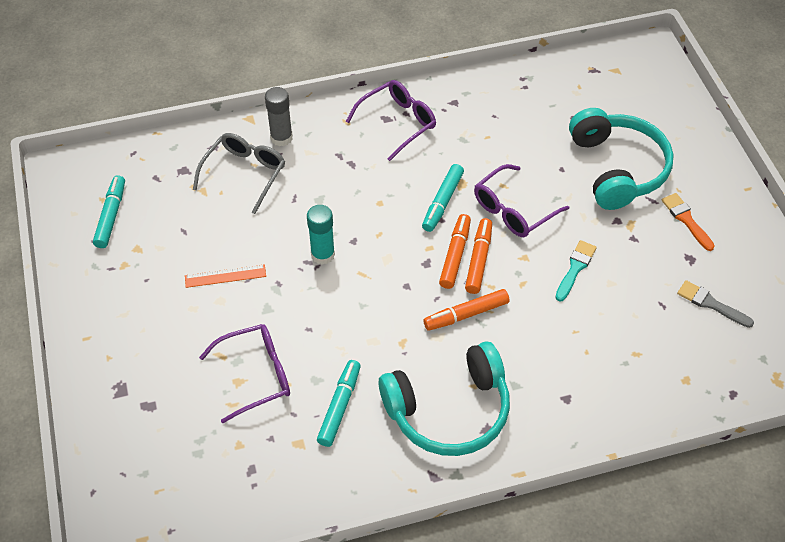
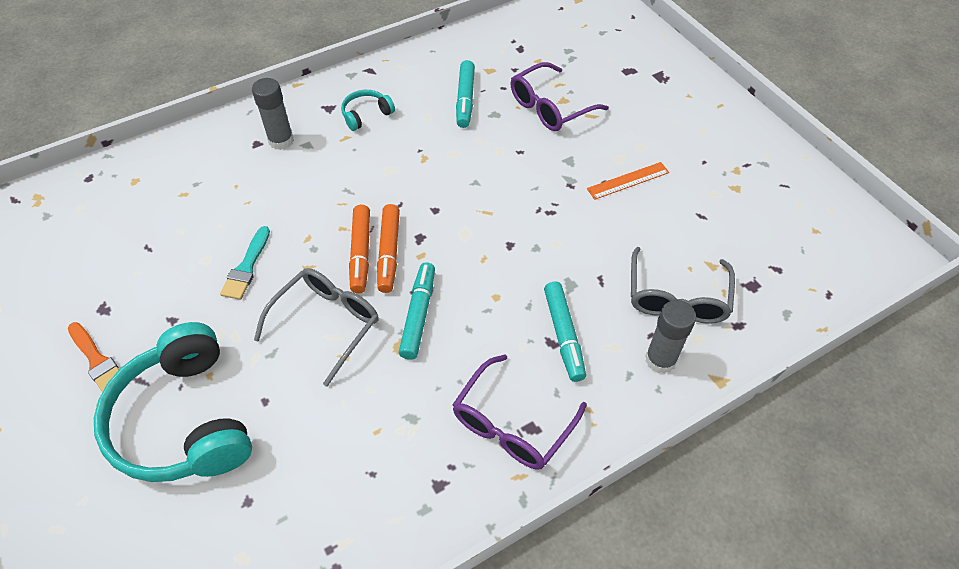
camera: 165 degrees right, 0 degrees up
turquoise marker [93,175,125,248] -> turquoise marker moved to [544,282,586,382]
turquoise glue stick [307,205,335,265] -> none
turquoise headphones [379,341,510,456] -> turquoise headphones [341,90,395,131], size x0.43
orange marker [423,289,509,331] -> none
purple glasses [474,164,569,237] -> grey glasses [254,268,379,387]
grey brush [677,280,754,328] -> none
none -> grey glue stick [252,78,294,150]

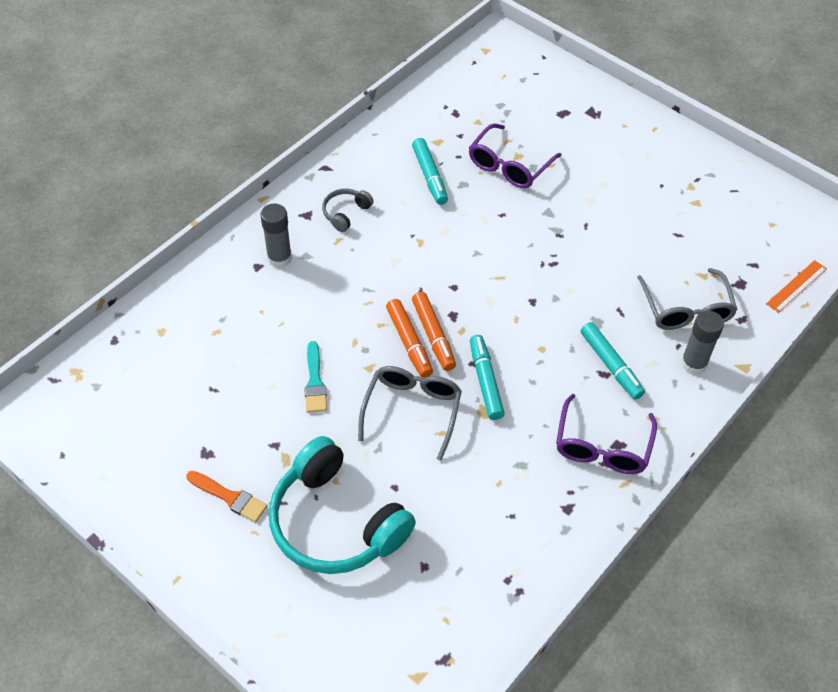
camera: 20 degrees left, 0 degrees up
turquoise headphones [341,90,395,131] -> grey headphones [322,188,374,232]
orange ruler [587,162,669,200] -> orange ruler moved to [766,260,827,313]

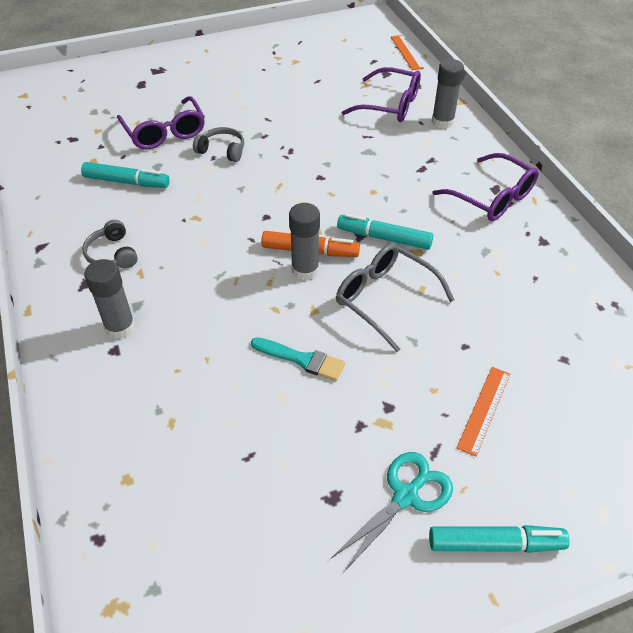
camera: 60 degrees left, 5 degrees down
orange brush [186,471,268,523] -> turquoise scissors [330,452,453,572]
turquoise headphones [269,436,416,574] -> orange ruler [457,367,510,457]
orange marker [386,299,433,378] -> grey glue stick [289,203,320,280]
turquoise marker [581,322,645,400] -> turquoise marker moved to [429,525,570,553]
grey glasses [637,268,738,330] -> purple glasses [342,67,421,122]
none -> grey headphones [193,127,244,162]

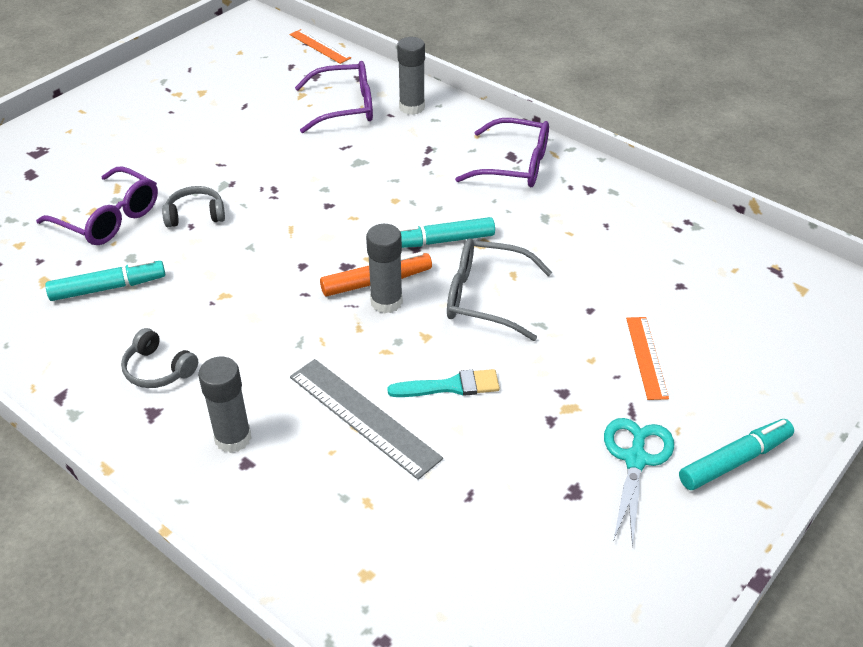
camera: 30 degrees left, 5 degrees down
none -> grey ruler [290,359,443,480]

